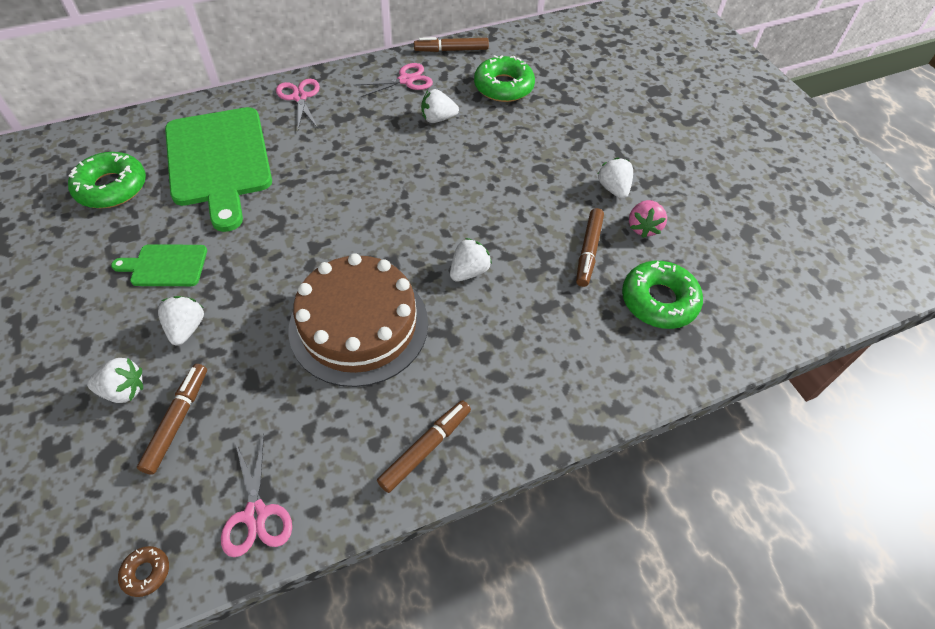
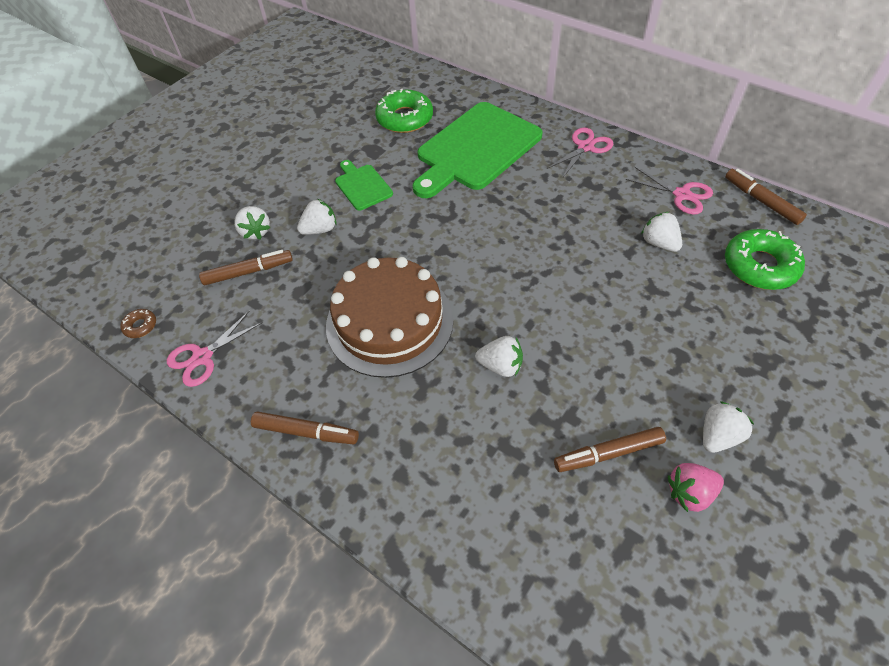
camera: 65 degrees right, 0 degrees up
green donut [622,261,703,329] -> none

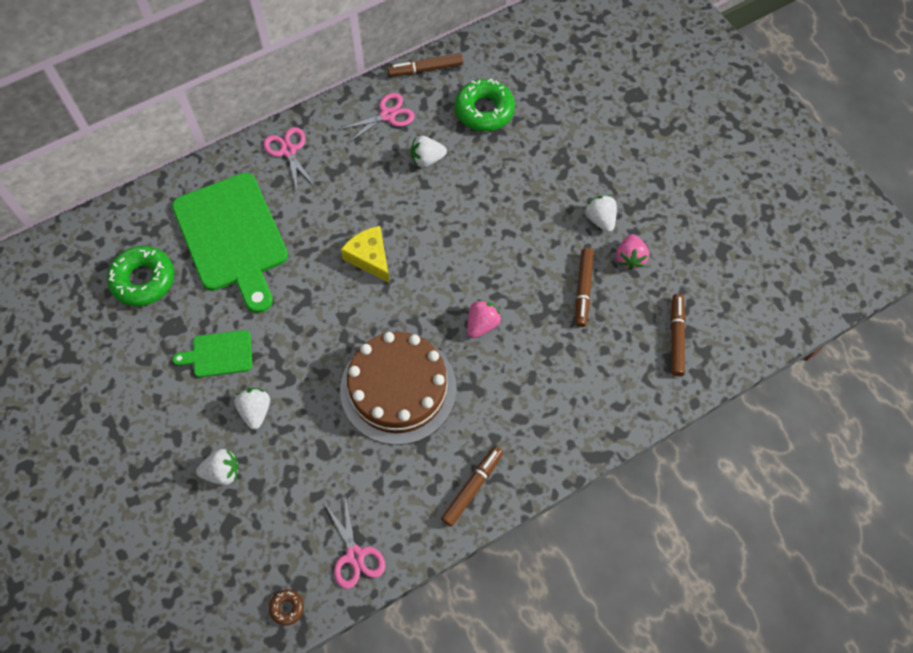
camera: 70 degrees left, 10 degrees up
brown marker [199,250,293,285] -> brown marker moved to [671,294,686,376]
white strawberry [475,336,523,377] -> pink strawberry [467,299,502,338]
none -> yellow cheese [341,226,390,283]

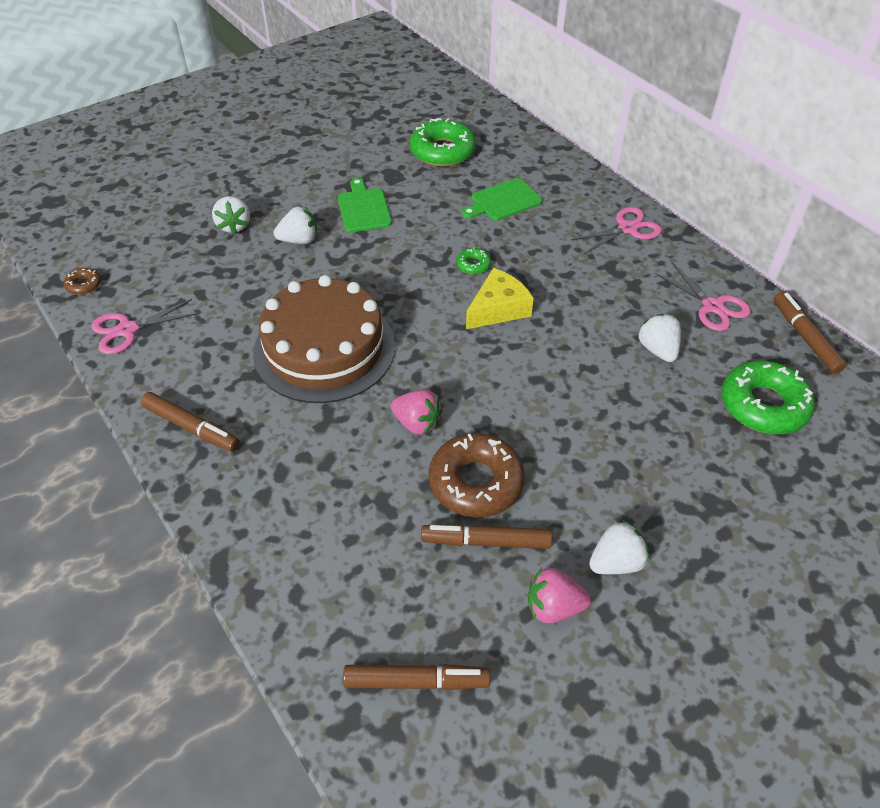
camera: 85 degrees right, 15 degrees down
green cutting board [172,173,288,313] -> green cutting board [462,178,542,221], size x0.47
none -> brown donut [429,433,525,518]
none -> green donut [456,247,491,275]

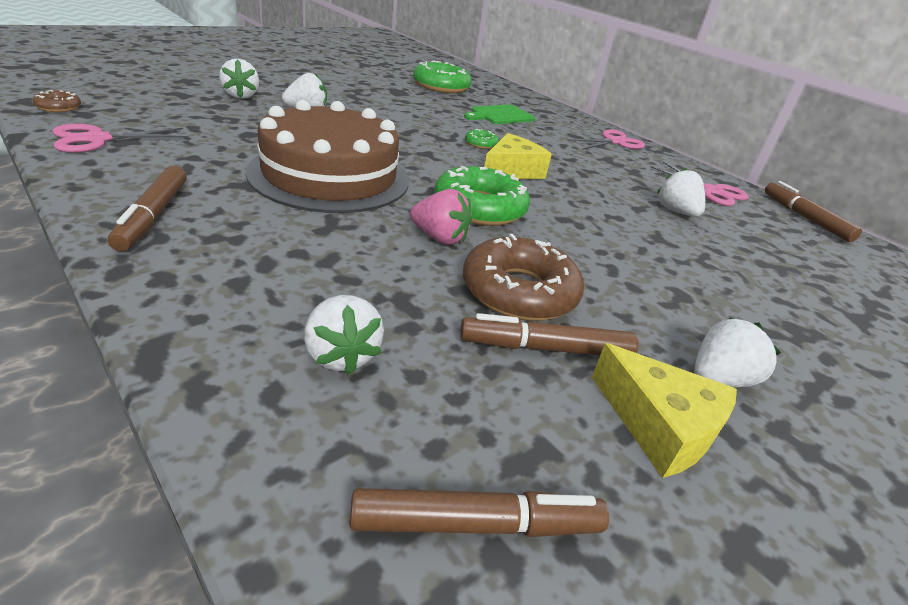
camera: 10 degrees left, 15 degrees down
brown marker [141,392,240,452] -> brown marker turned 60 degrees clockwise [108,166,187,251]
green cutting board [338,178,392,232] -> none
pink strawberry [528,568,591,623] -> yellow cheese [592,343,737,478]
green donut [721,361,815,434] -> green donut moved to [434,166,530,226]
none -> white strawberry [304,295,384,374]

